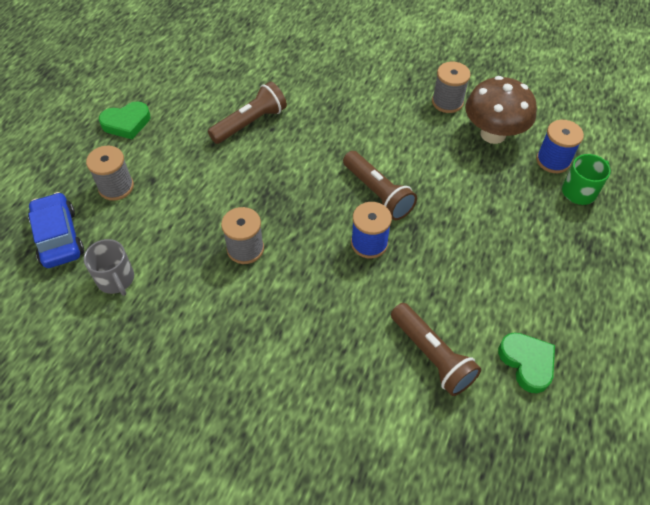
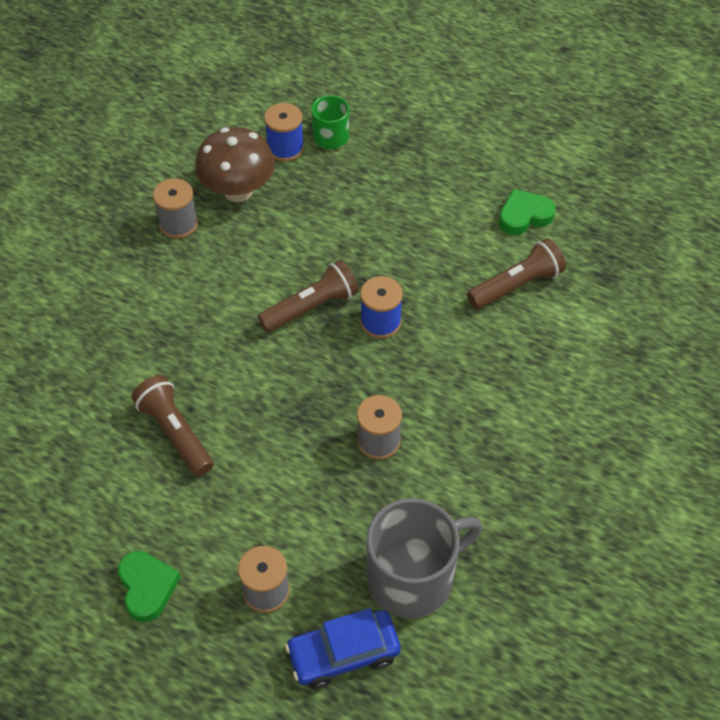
camera: 85 degrees left, 0 degrees up
grey mug [84,239,134,296] -> grey mug [367,498,482,619], size x1.85

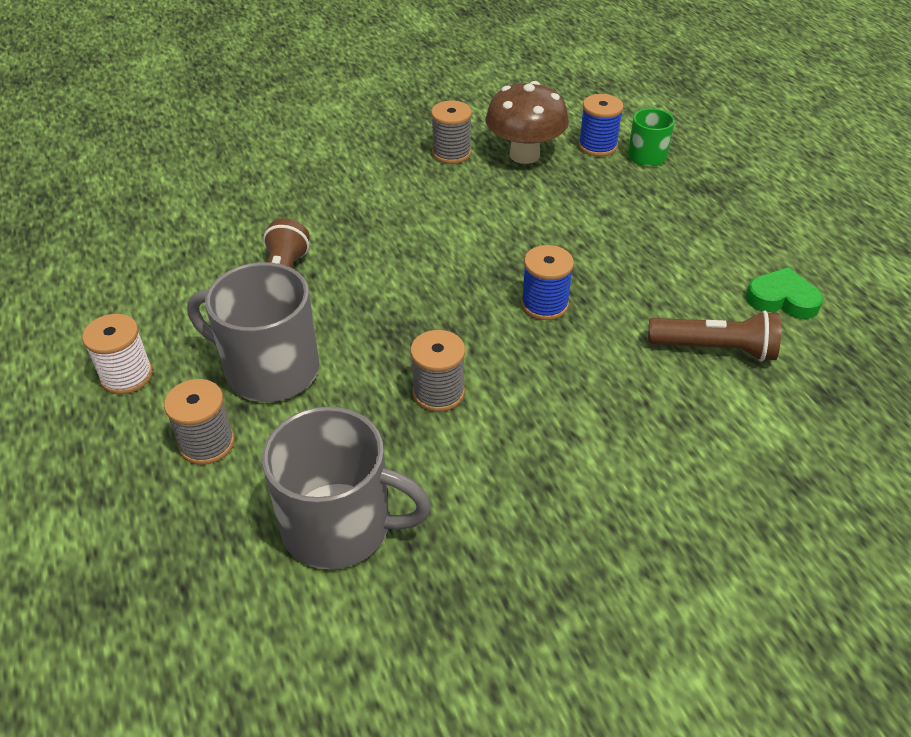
camera: 40 degrees right, 10 degrees down
green heart [118,551,181,622] -> white spool [82,314,153,394]
brown flashlight [258,260,359,332] -> none
blue car [285,608,401,689] -> none
none -> grey mug [187,262,320,402]

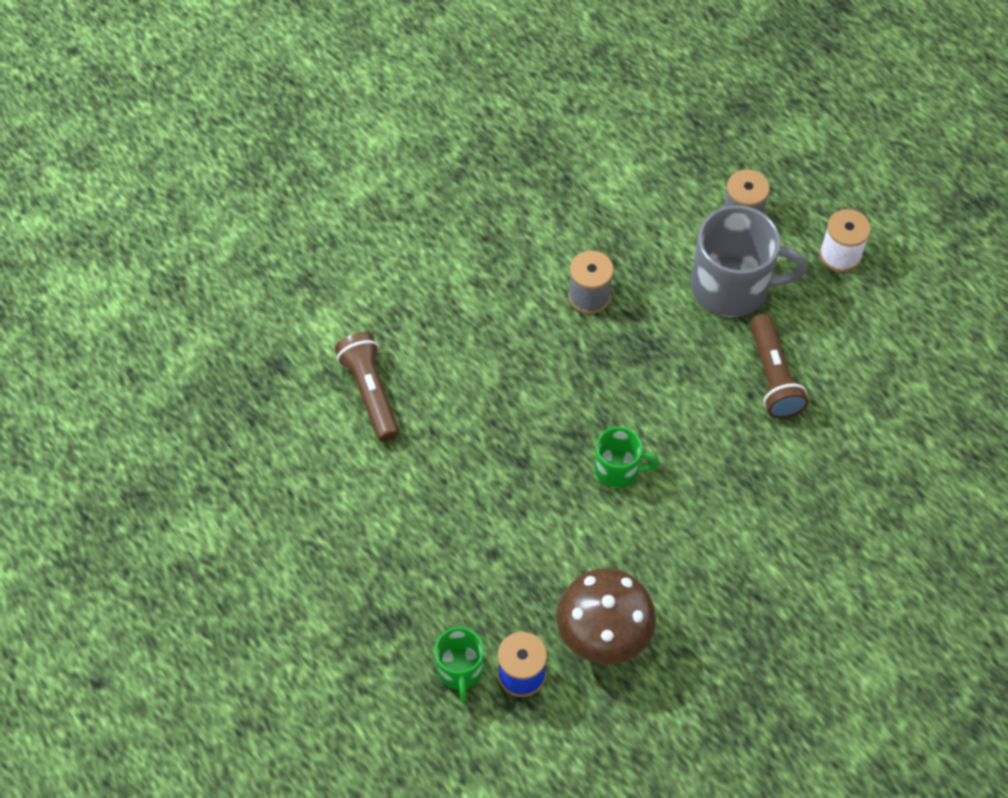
camera: 165 degrees right, 15 degrees up
grey mug [262,406,431,569] -> none
grey spool [431,101,472,164] -> none
blue spool [521,245,574,320] -> none
brown flashlight [648,310,781,362] -> brown flashlight turned 75 degrees clockwise [335,332,399,442]
green heart [746,267,823,319] -> none
none -> green mug [594,427,659,488]

